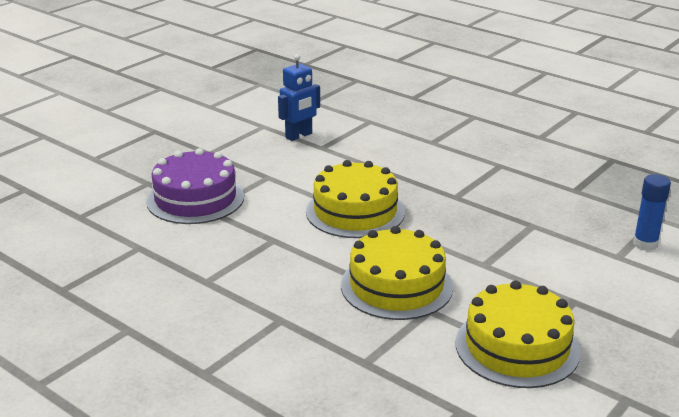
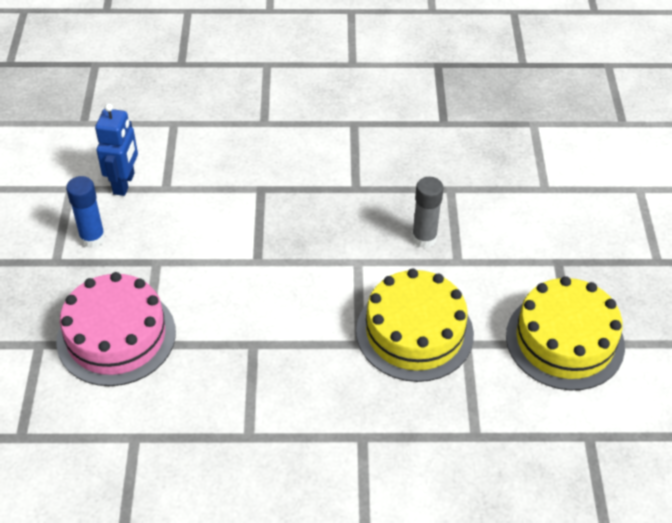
camera: 40 degrees left, 20 degrees up
purple cake [146,148,244,224] -> pink cake [56,272,176,386]
yellow cake [306,160,405,238] -> none
blue glue stick [633,174,671,251] -> blue glue stick moved to [66,176,105,248]
none -> grey glue stick [412,177,444,248]

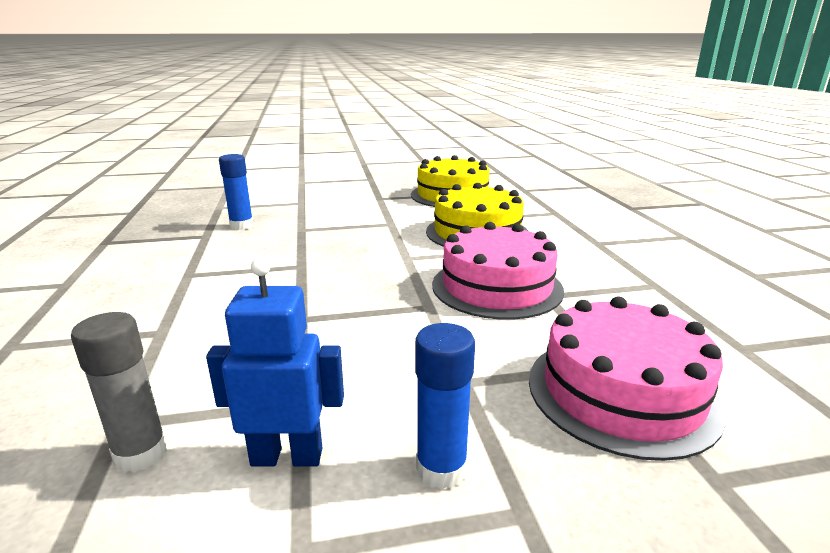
camera: 100 degrees left, 25 degrees down
grey glue stick [412,177,444,248] -> grey glue stick moved to [71,312,168,472]
none -> blue glue stick [219,154,254,230]
none -> pink cake [432,222,564,320]

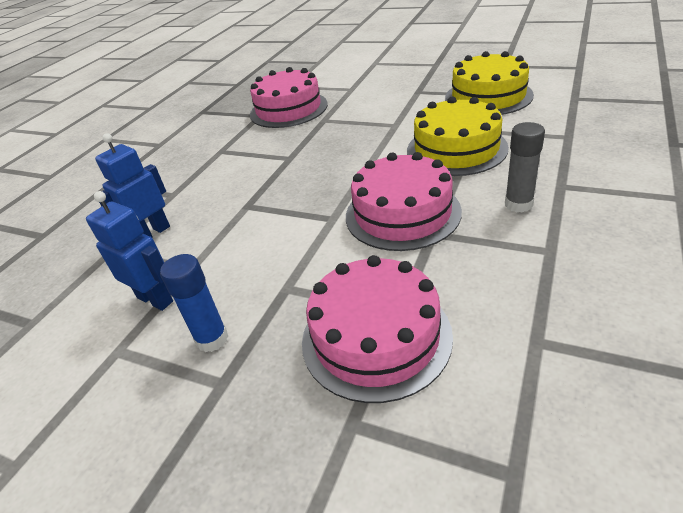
camera: 40 degrees right, 15 degrees up
grey glue stick [71,312,168,472] -> grey glue stick moved to [505,122,545,213]
blue glue stick [219,154,254,230] -> pink cake [250,67,328,128]
none -> blue robot [95,133,170,238]

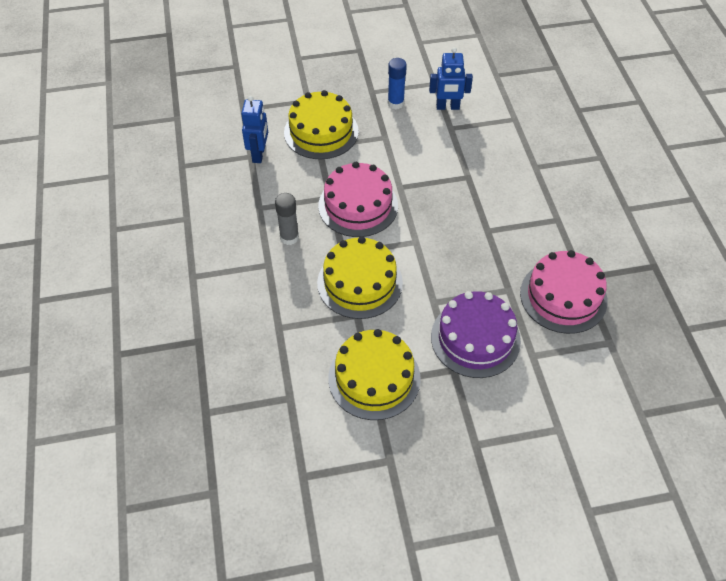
camera: 140 degrees right, 15 degrees up
blue robot [95,133,170,238] -> blue robot moved to [241,95,268,163]
pink cake [302,255,453,403] -> yellow cake [284,90,359,159]
none -> purple cake [431,291,521,378]

